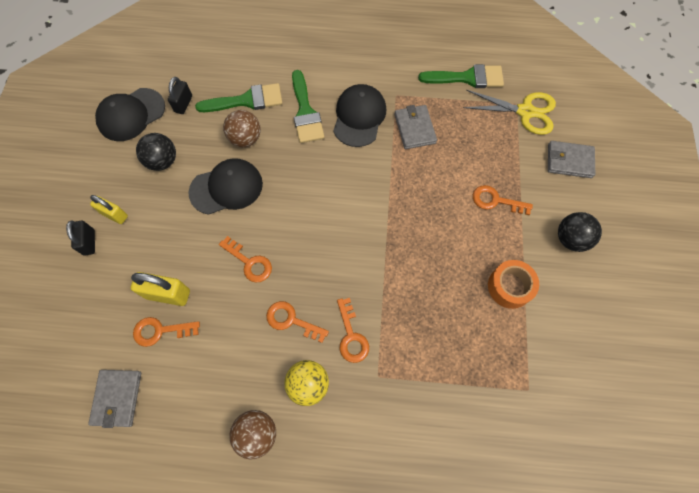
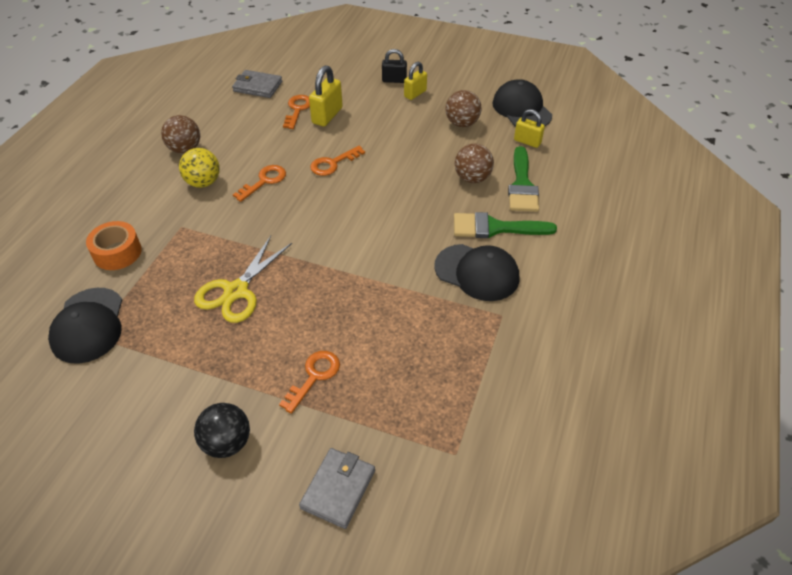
camera: 105 degrees right, 20 degrees down
black ball [136,133,176,171] -> brown ball [445,90,482,127]
black padlock [168,77,192,114] -> yellow padlock [514,109,545,148]
black cap [188,158,263,215] -> black cap moved to [48,288,122,364]
orange key [337,298,369,363] -> none
grey wallet [394,105,437,149] -> none
green brush [418,64,504,88] -> none
yellow scissors [463,90,556,135] -> yellow scissors moved to [194,236,292,323]
orange tape [488,260,539,309] -> orange tape moved to [86,221,142,270]

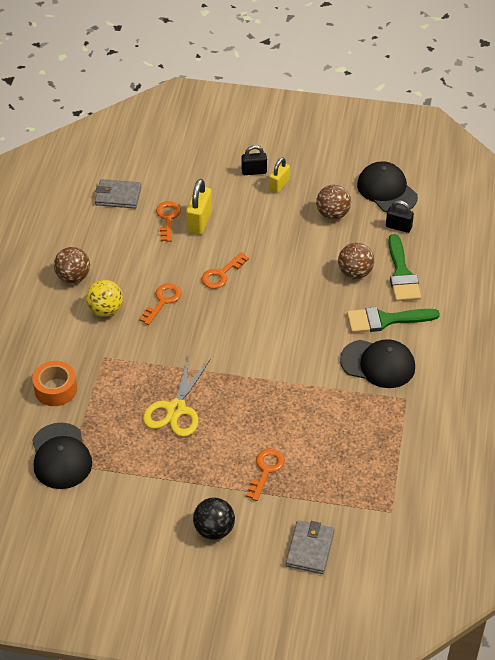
camera: 10 degrees left, 0 degrees up
yellow padlock [514,109,545,148] -> black padlock [386,200,414,233]

